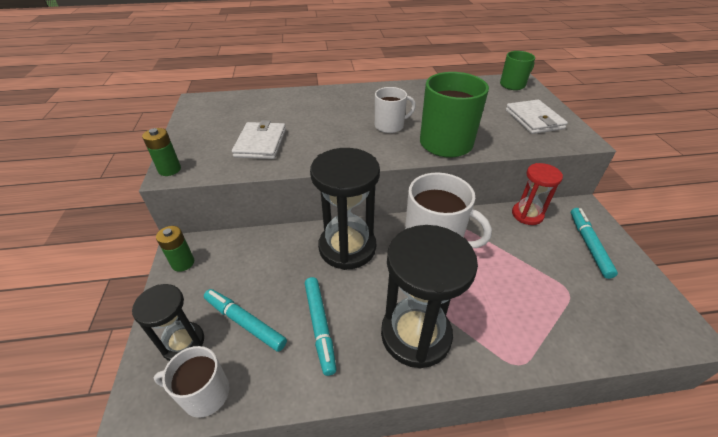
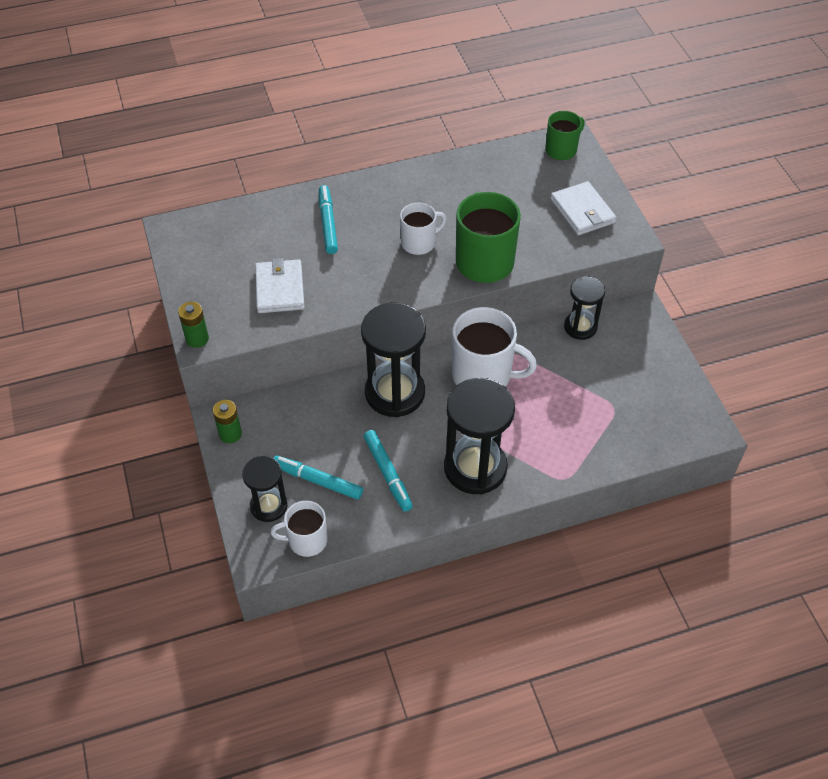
camera: 10 degrees left, 10 degrees up
red hourglass [512,163,563,225] -> black hourglass [564,277,605,340]
turquoise marker [571,208,618,279] -> turquoise marker moved to [319,185,338,254]

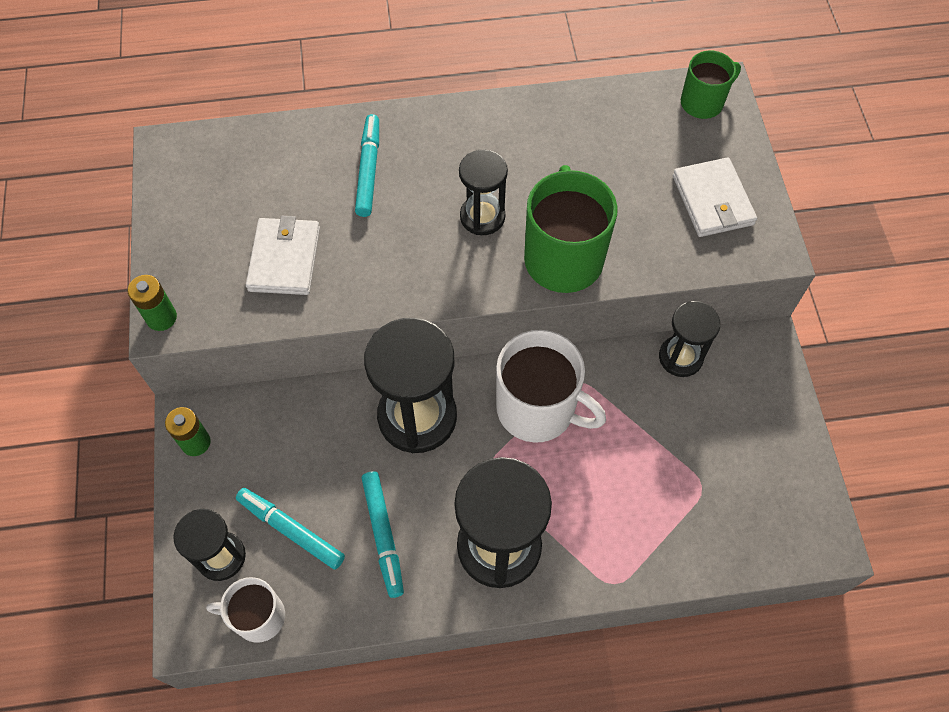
camera: 10 degrees right, 10 degrees up
white mug [400,203,446,255] -> black hourglass [459,150,508,235]

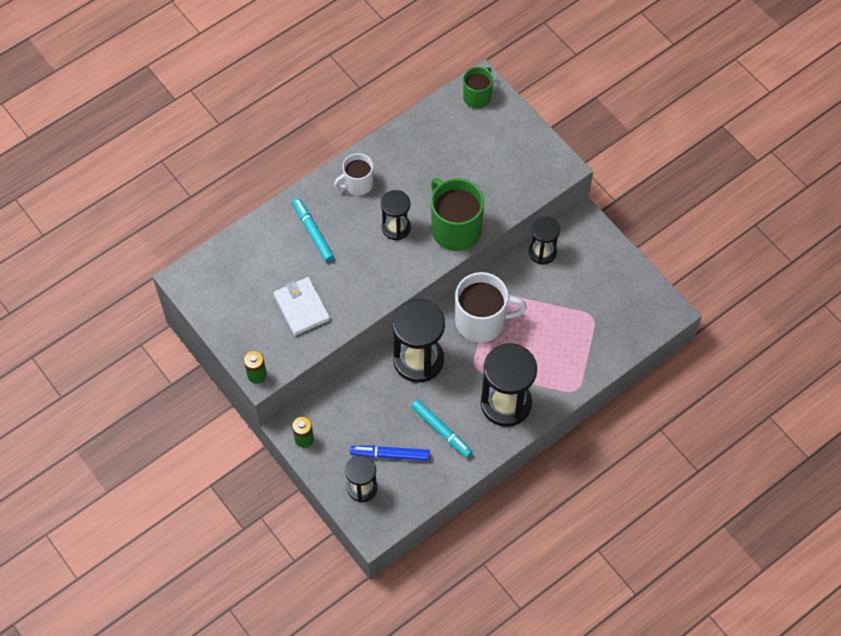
camera: 30 degrees left, 0 degrees up
white mug [206,577,285,643] -> white mug moved to [334,153,373,195]
turquoise marker [236,488,345,570] -> blue marker [350,445,430,461]
white wallet [673,157,757,237] -> none

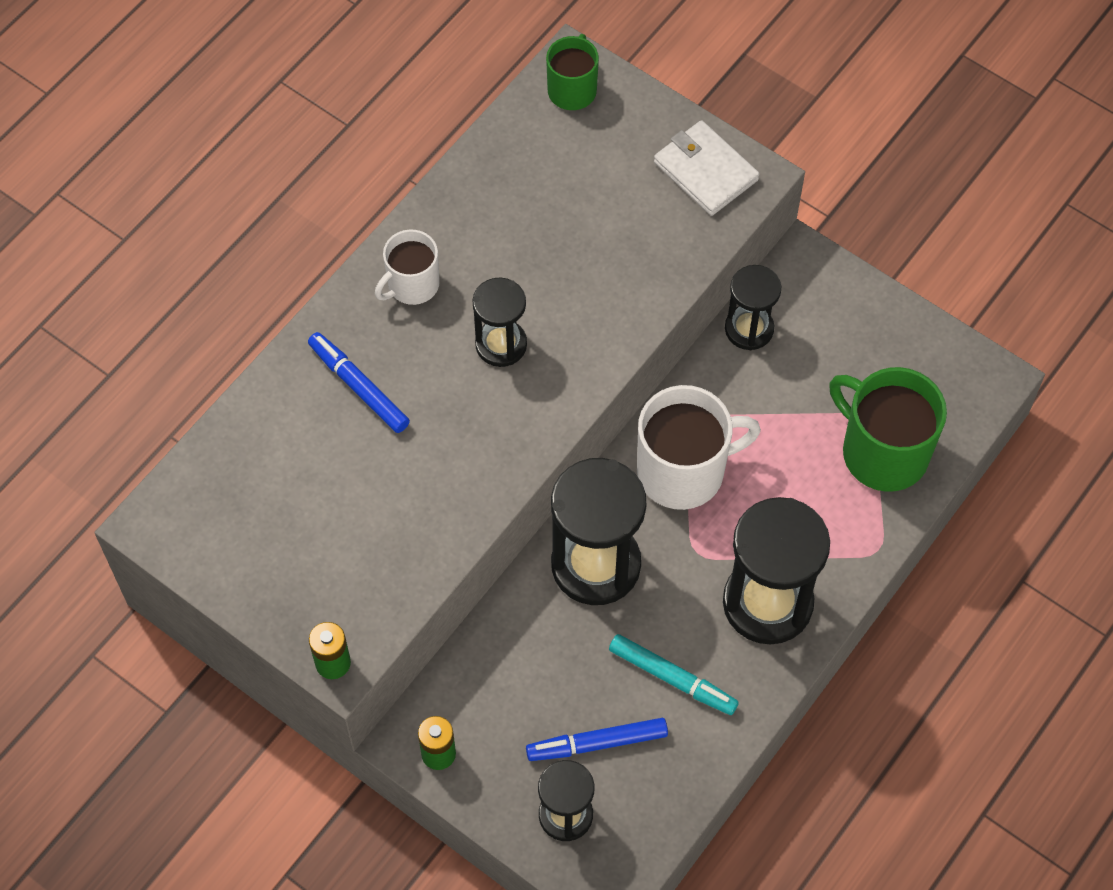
camera: 15 degrees left, 0 degrees up
white wallet [273,277,330,336] -> white wallet moved to [654,120,760,216]
turquoise marker [292,198,334,262] -> blue marker [308,332,410,433]
green mug [431,178,484,251] -> green mug moved to [829,367,947,492]

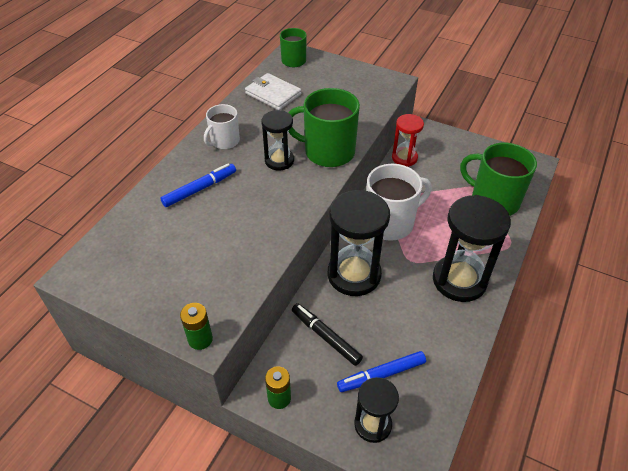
camera: 10 degrees left, 15 degrees down
blue marker [308,332,410,433] -> blue marker turned 105 degrees clockwise [160,163,236,207]
turquoise marker [609,634,739,715] -> none
white wallet [654,120,760,216] -> white wallet moved to [245,73,301,110]
black hourglass [725,265,781,350] -> red hourglass [392,114,424,167]
none -> green mug [288,88,360,167]
none -> black marker [292,303,363,366]

